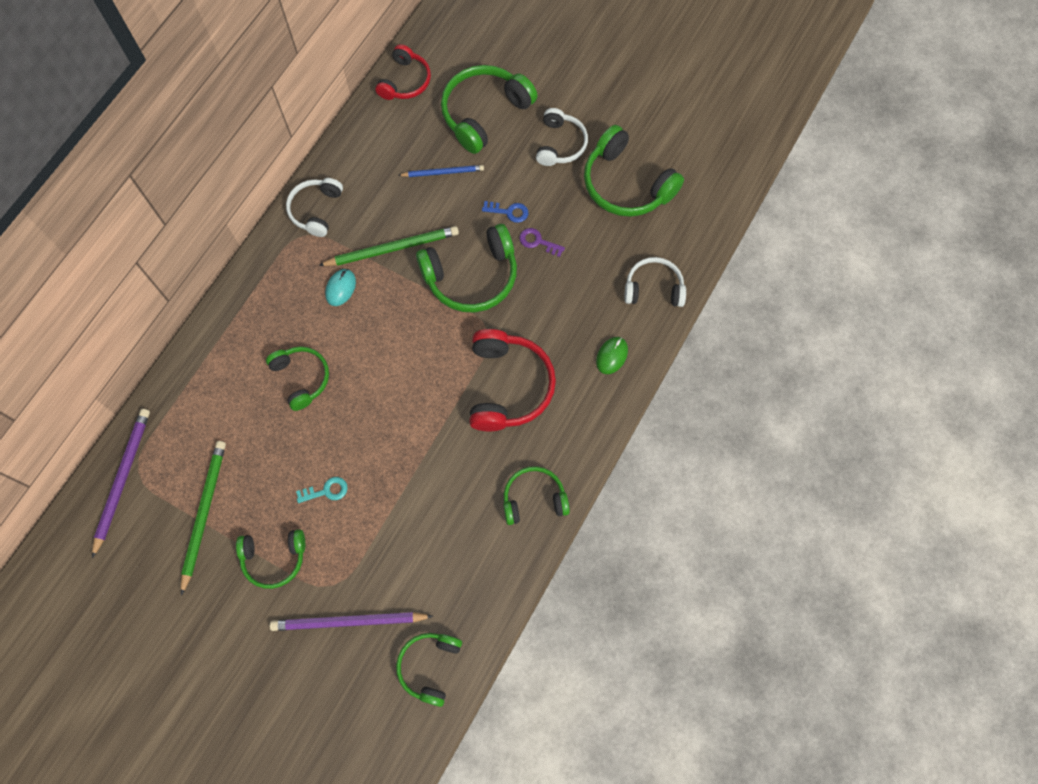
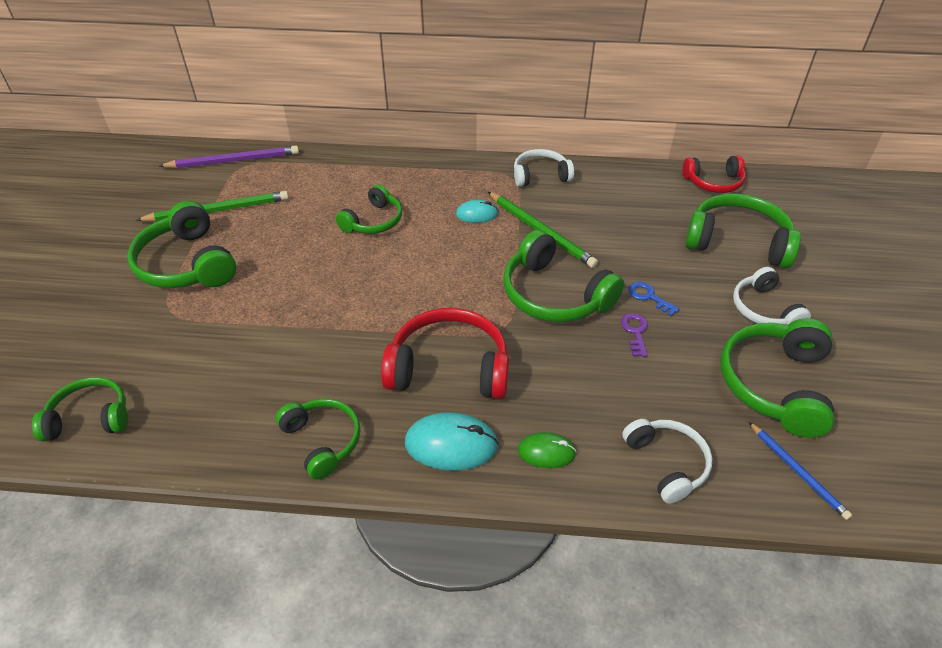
camera: 65 degrees right, 25 degrees down
green headphones [236,529,305,589] -> green headphones [127,201,236,288], size x1.60
purple pencil [270,612,433,631] -> none
turquoise key [296,477,348,503] -> none
blue pencil [398,165,484,177] -> blue pencil moved to [749,422,852,520]
red headphones [469,329,556,431] -> red headphones turned 150 degrees counterclockwise [381,308,509,399]
blue key [482,201,528,223] -> blue key turned 150 degrees clockwise [628,282,680,316]
white headphones [536,108,588,166] -> white headphones turned 90 degrees clockwise [733,267,811,325]
none -> turquoise mouse [405,412,499,471]

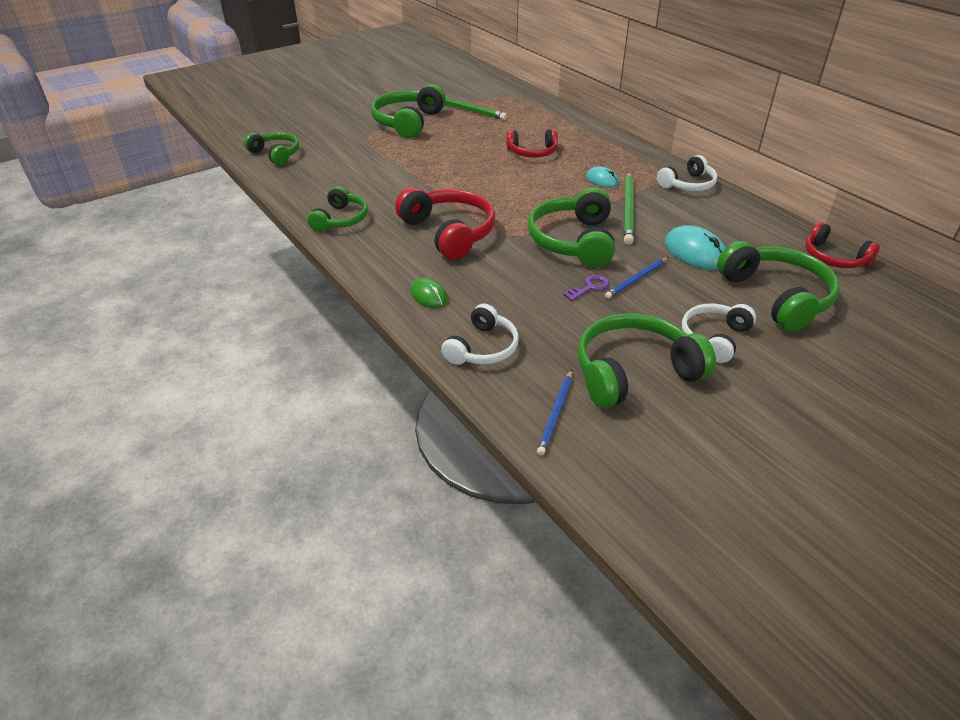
camera: 50 degrees right, 5 degrees down
purple pencil [159,146,299,168] -> none
green headphones [336,184,402,234] -> red headphones [506,129,558,157]
turquoise mouse [405,412,499,471] -> turquoise mouse moved to [665,225,726,270]
white headphones [514,149,574,187] -> white headphones turned 105 degrees clockwise [657,155,718,191]
blue key [628,282,680,316] -> blue pencil [605,257,668,299]

